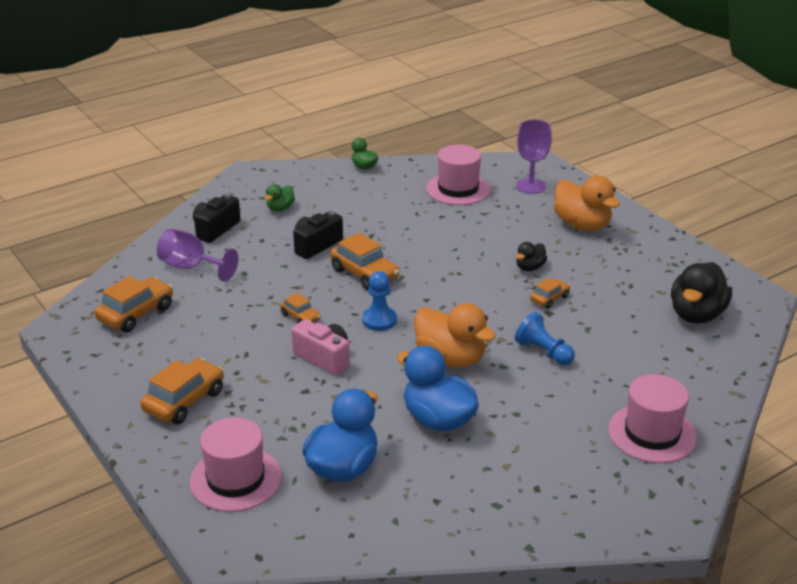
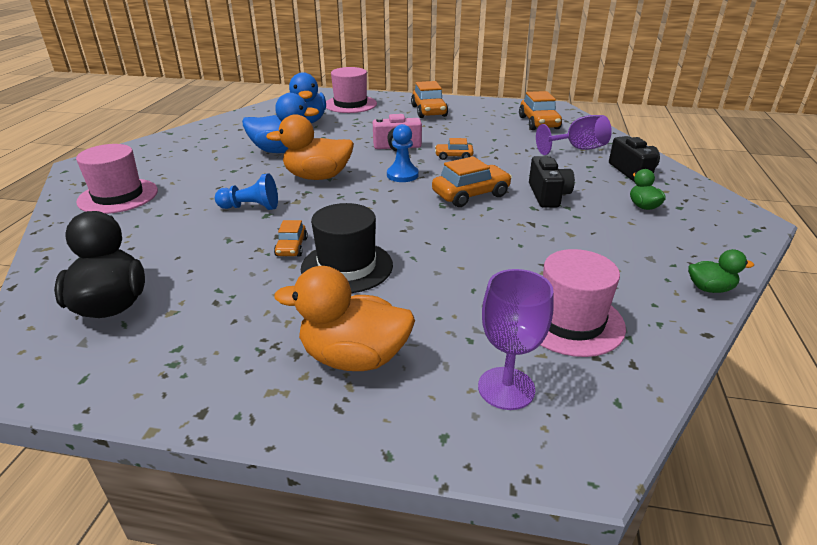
camera: 135 degrees right, 0 degrees up
orange car [330,233,400,290] -> orange car turned 150 degrees clockwise [432,156,512,207]
black duck [516,242,547,271] -> black hat [301,203,393,293]

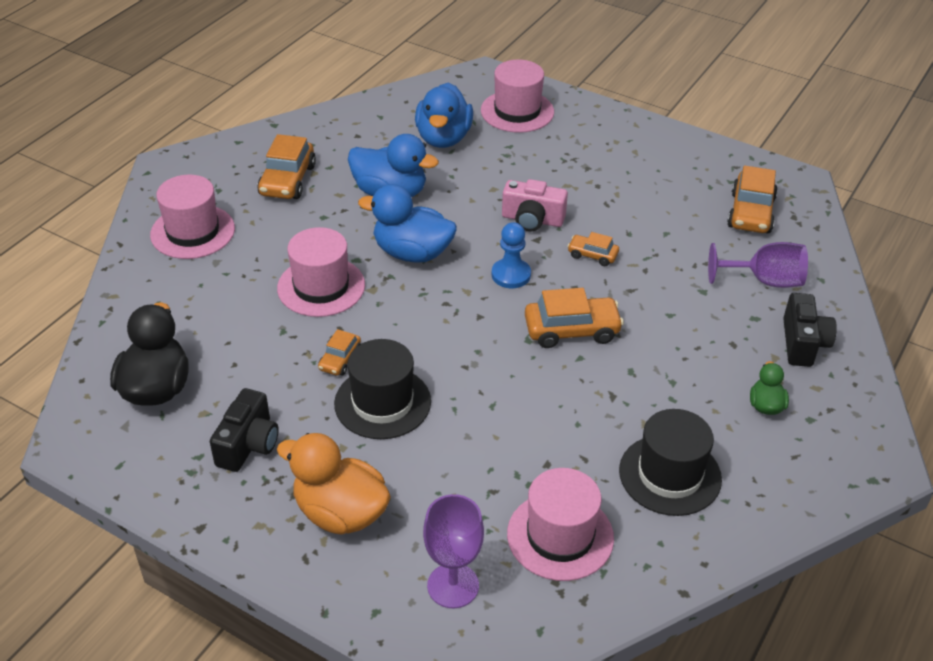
camera: 20 degrees right, 10 degrees up
blue pawn [215,173,278,210] -> pink hat [277,227,365,317]
orange duck [266,114,354,180] -> blue duck [358,184,457,263]
orange car [411,81,448,118] -> orange car moved to [257,134,316,199]
black camera [529,156,575,208] -> black camera moved to [210,388,279,472]
green duck [688,249,754,293] -> none
none -> black hat [619,409,722,516]

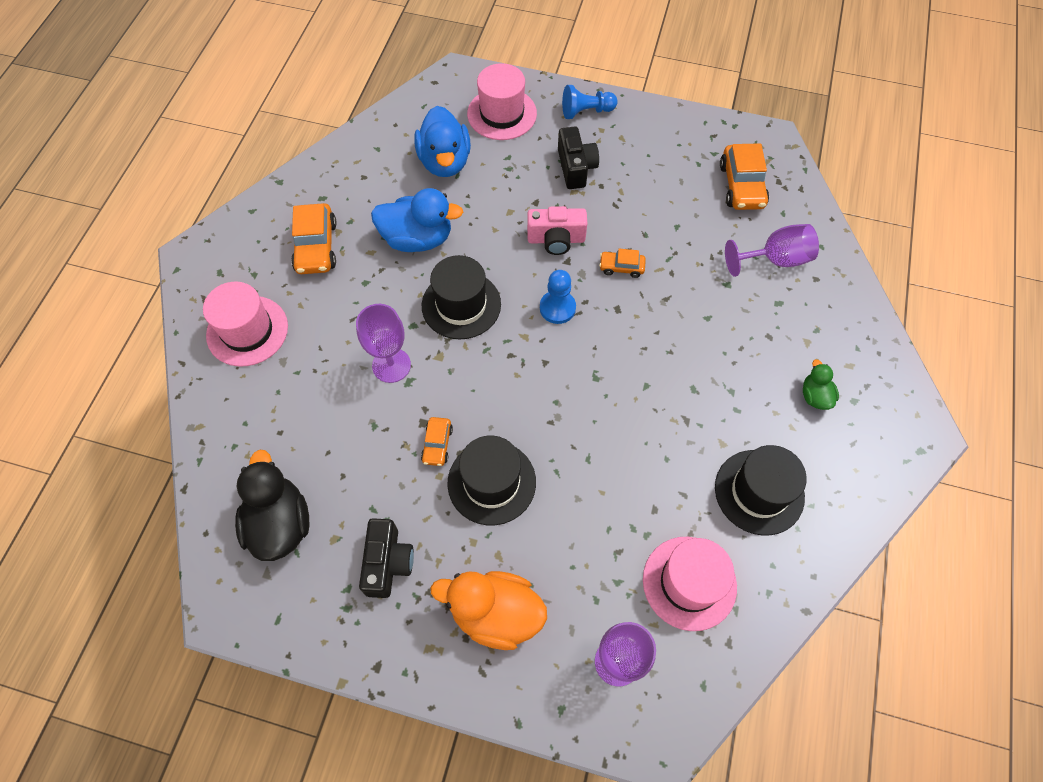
camera: 15 degrees left, 20 degrees up
pink hat [277,227,365,317] -> purple goblet [356,304,411,383]
blue duck [358,184,457,263] -> black hat [422,255,501,339]
orange car [525,288,624,348] -> none
black camera [783,293,837,367] -> black camera moved to [558,127,599,189]
none -> blue pawn [562,85,618,119]

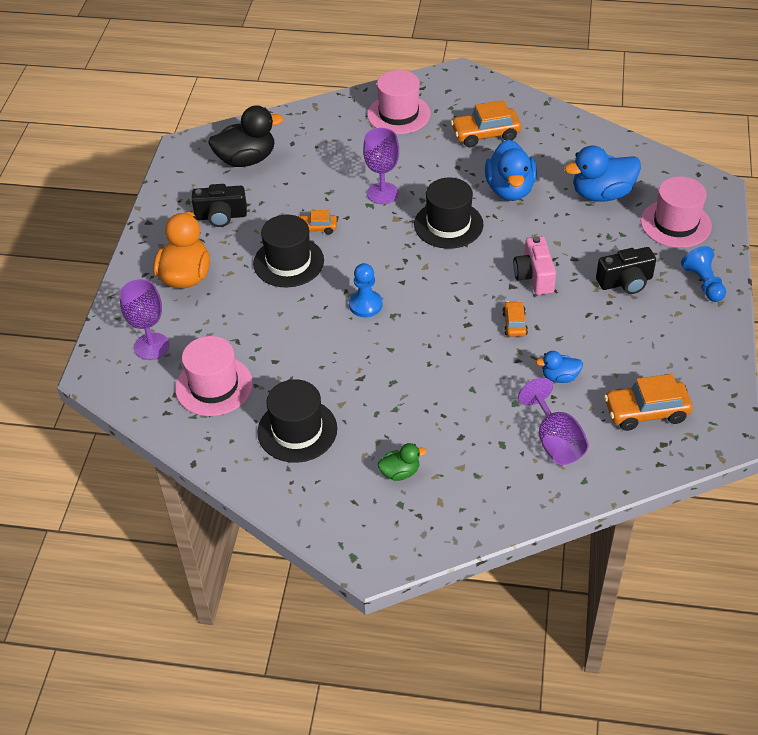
camera: 85 degrees right, 15 degrees down
blue pawn [540,270,576,324] -> blue pawn moved to [349,263,382,317]
none -> blue duck [536,351,583,383]

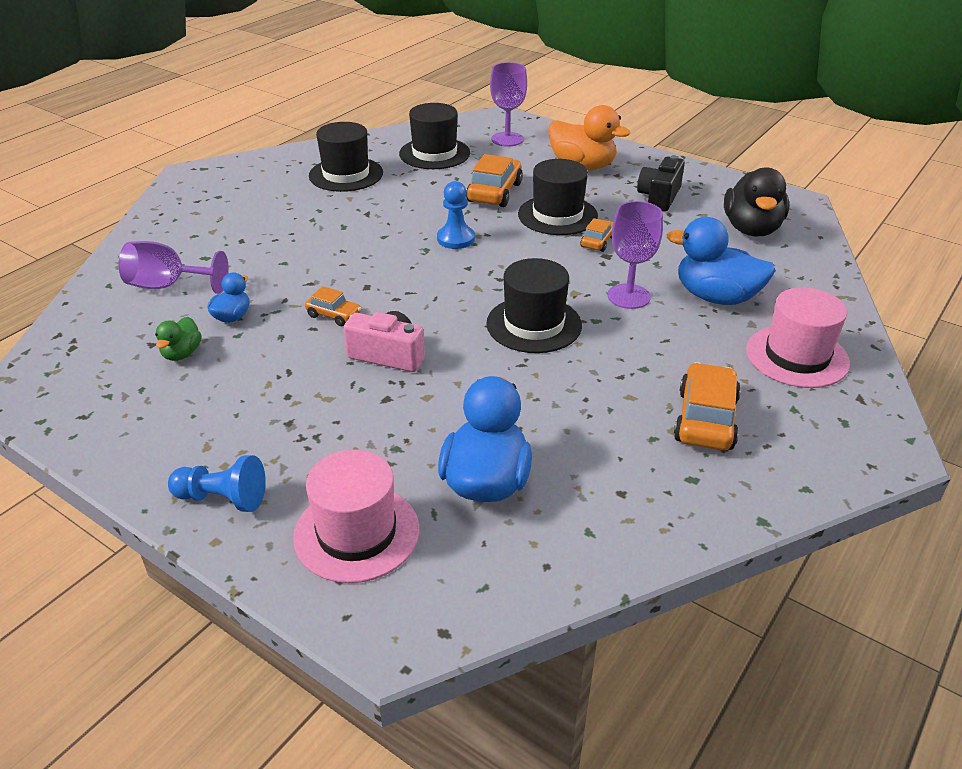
camera: 115 degrees right, 10 degrees down
pink hat [175,336,253,416] -> black hat [399,103,470,169]
green duck [378,443,427,481] -> green duck moved to [155,317,202,361]
blue duck [485,139,537,201] -> blue duck moved to [666,217,776,305]
black camera [596,247,656,294] -> none
orange car [604,374,693,431] -> orange car moved to [466,154,523,207]

